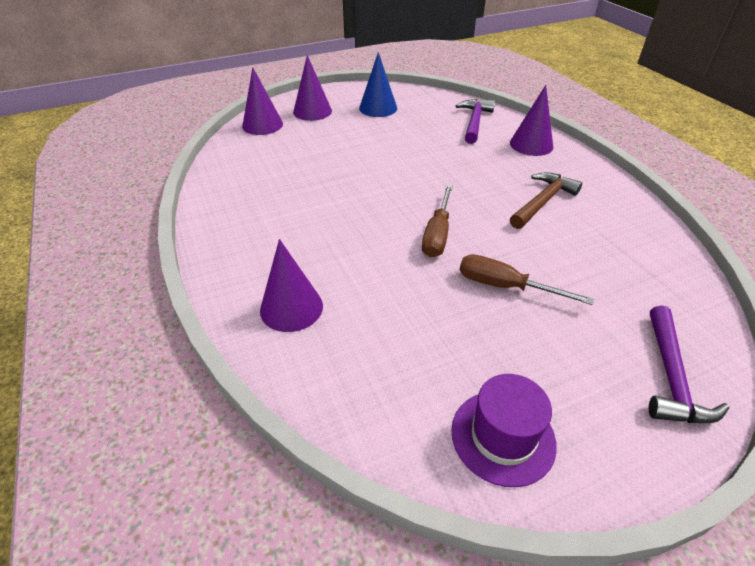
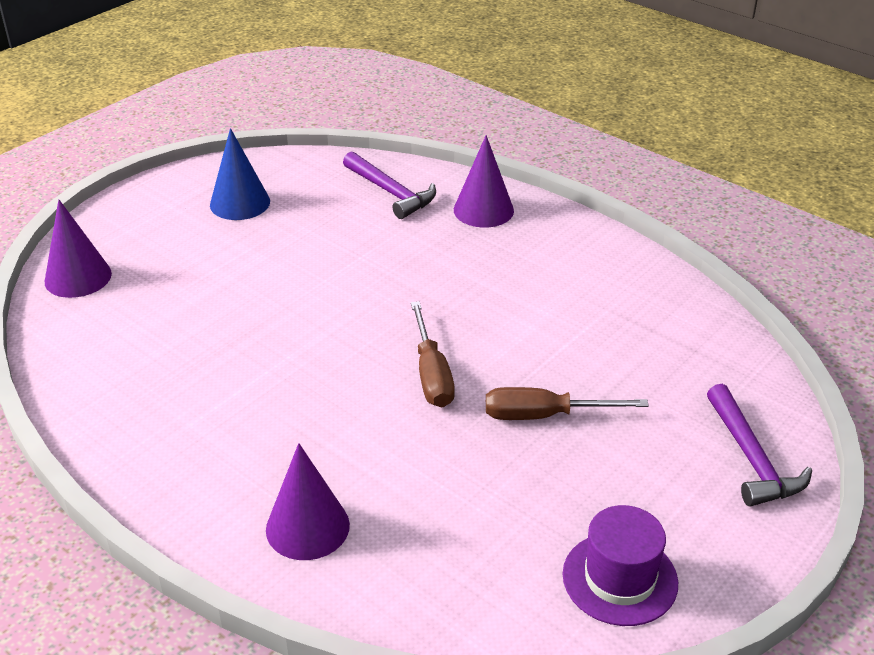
camera: 25 degrees left, 5 degrees down
purple cone [293,55,332,121] -> none
purple hammer [456,99,495,144] -> purple hammer turned 150 degrees clockwise [343,151,436,219]
brown hammer [510,172,582,229] -> none

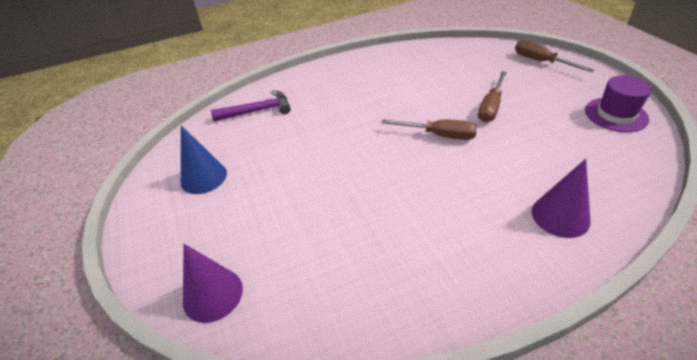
camera: 60 degrees left, 5 degrees up
purple cone [454,135,514,228] -> none
purple hammer [707,384,812,507] -> brown screwdriver [515,40,594,72]

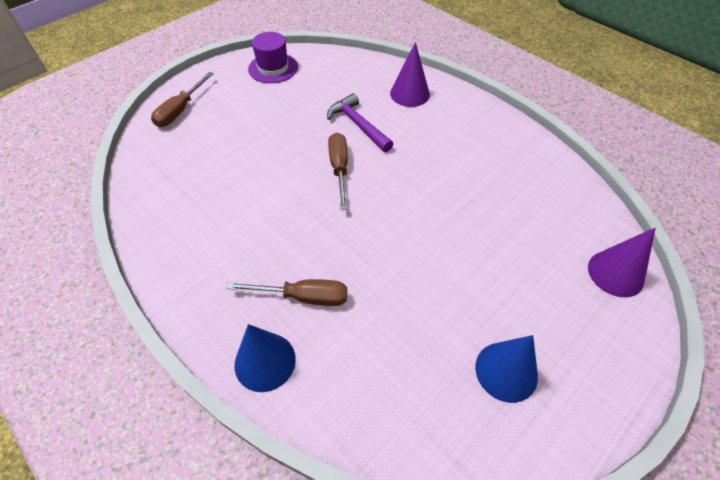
camera: 115 degrees left, 10 degrees up
purple hammer [211,90,291,121] -> purple hammer moved to [327,93,393,152]
brown screwdriver [478,71,507,122] -> brown screwdriver moved to [226,279,347,306]
none -> blue cone [235,324,296,392]

